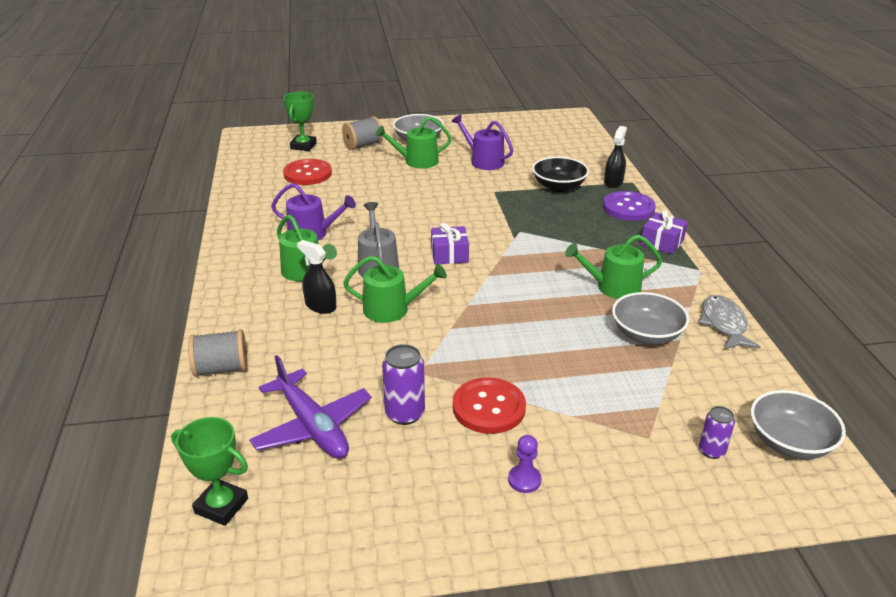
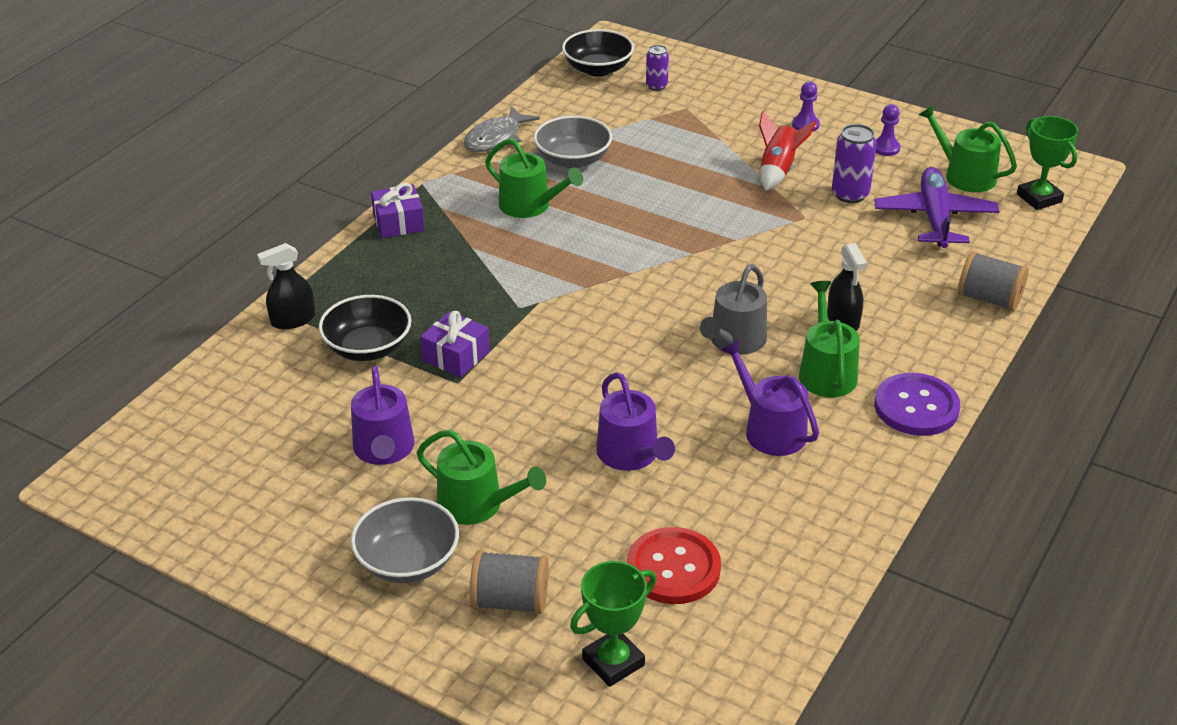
camera: 140 degrees left, 5 degrees up
green watering can [343,256,447,323] -> green watering can moved to [919,104,1017,192]
purple gift [431,223,469,264] -> purple gift moved to [420,311,490,378]
red button [453,377,526,434] -> red rocket [759,111,817,191]
purple button [603,191,656,221] -> purple button moved to [874,373,960,436]
grey bowl [751,390,846,459] -> black bowl [562,29,634,76]
none -> purple watering can [596,372,675,471]
none -> purple pawn [876,104,900,156]

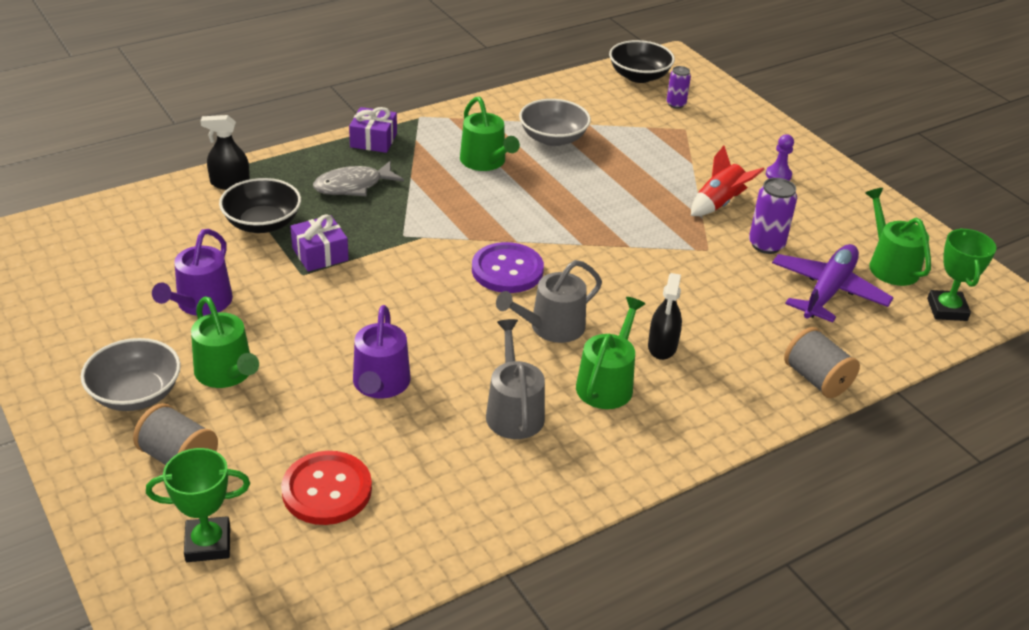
camera: 25 degrees right, 0 degrees up
grey fish [464,106,540,152] -> grey fish moved to [313,161,404,196]
purple watering can [721,340,819,456] -> grey watering can [486,319,545,439]
purple button [874,373,960,436] -> purple button moved to [472,242,544,293]
purple pawn [876,104,900,156] -> none

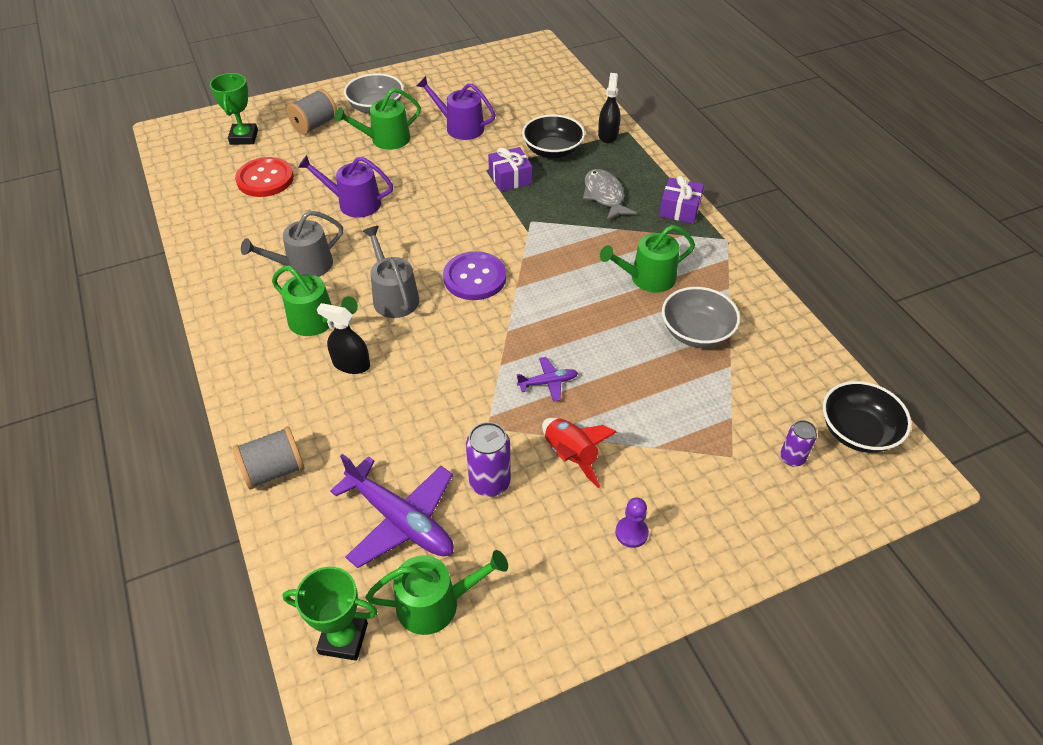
camera: 100 degrees right, 10 degrees up
grey watering can [486,319,545,439] -> grey watering can turned 150 degrees clockwise [241,211,343,277]
none -> purple plane [517,357,578,402]

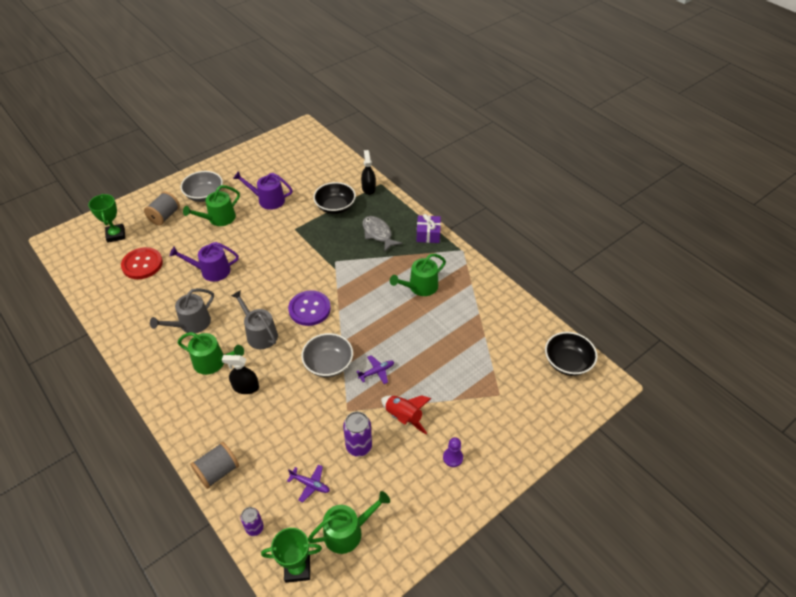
camera: 15 degrees left, 0 degrees up
purple plane [330,454,454,568] -> purple plane [287,464,330,502], size x0.48
purple gift [488,147,532,192] -> none
grey bowl [662,287,740,348] -> grey bowl moved to [301,333,353,377]
purple can [780,420,817,467] -> purple can moved to [240,507,264,536]

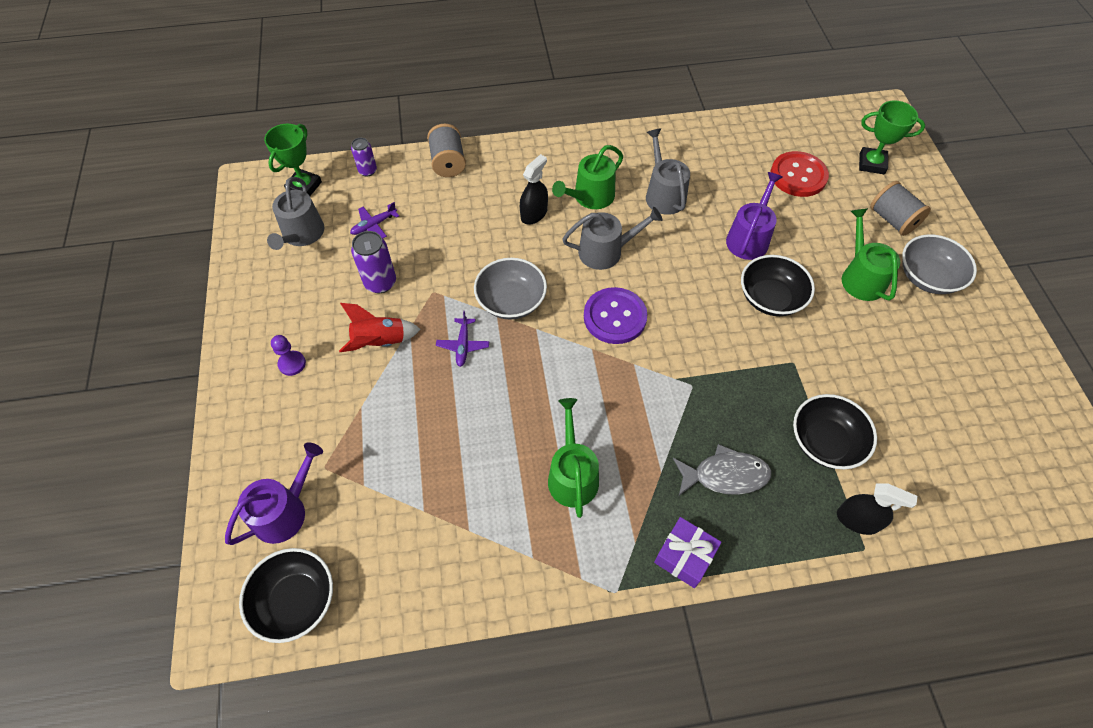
camera: 120 degrees right, 10 degrees up
purple watering can [233,171,293,210] -> purple watering can moved to [225,442,323,545]
green watering can [308,491,390,554] -> grey watering can [267,177,325,250]
none -> black bowl [741,255,815,316]

